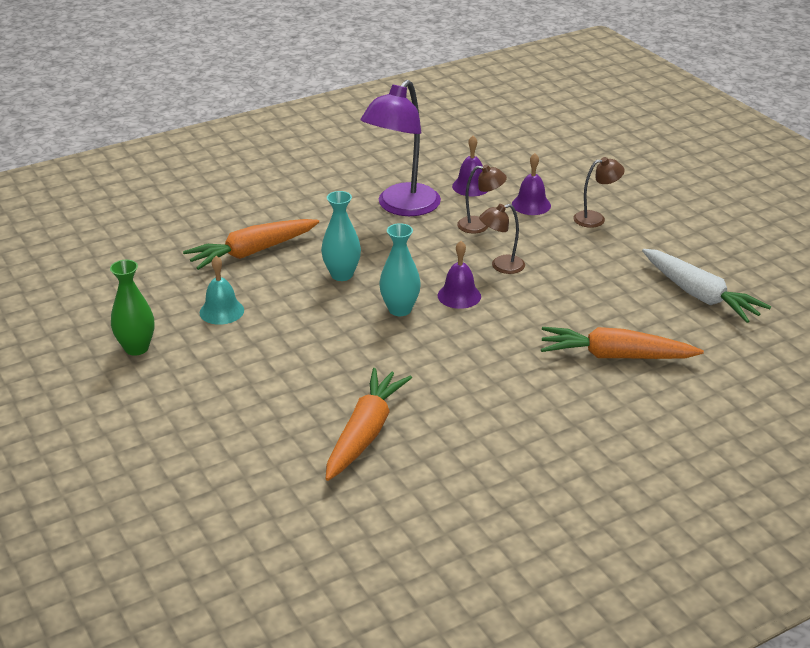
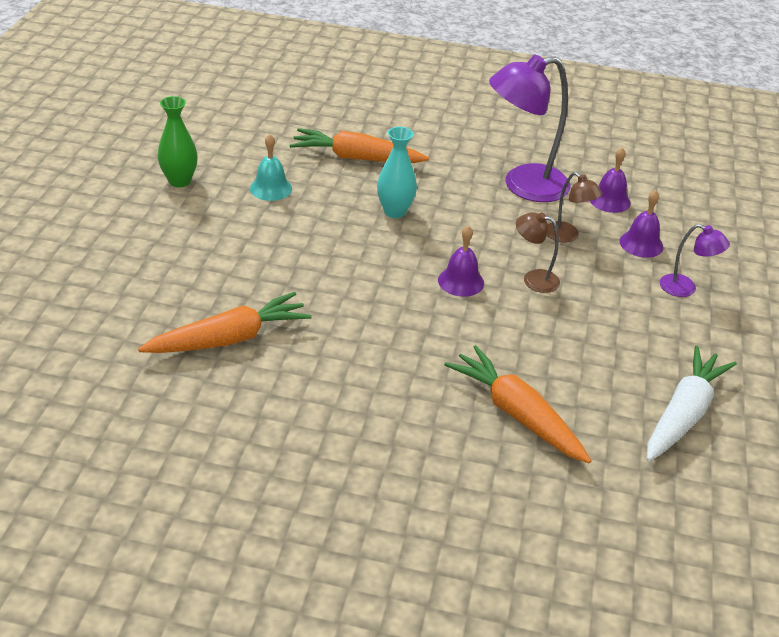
camera: 40 degrees right, 5 degrees up
turquoise vase [379,223,421,316] -> none
brown lamp [573,157,625,228] -> purple lamp [660,224,730,297]
white carrot [642,249,771,323] -> white carrot turned 150 degrees counterclockwise [647,345,737,461]

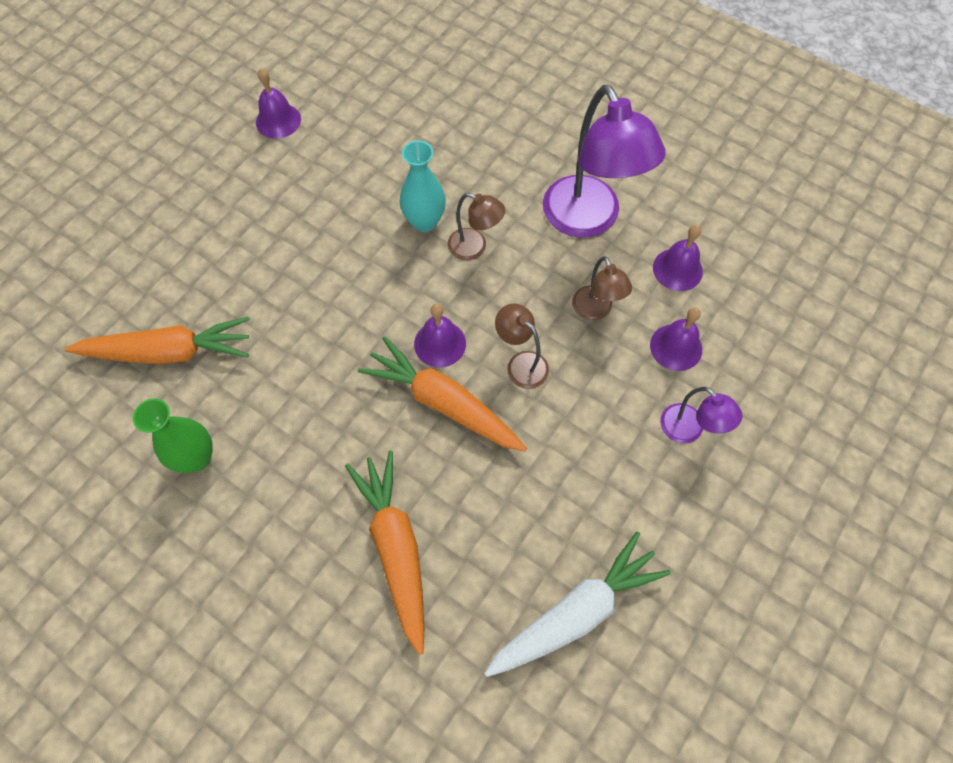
camera: 25 degrees right, 25 degrees up
green vase [157,96,198,187] -> green vase moved to [133,398,213,473]
turquoise bell [250,134,292,201] -> none
orange carrot [290,128,429,163] -> orange carrot moved to [358,336,527,452]
purple lamp [489,54,571,202] -> purple lamp turned 120 degrees counterclockwise [543,85,665,238]
none -> purple bell [256,68,301,139]
none -> brown lamp [448,193,505,260]

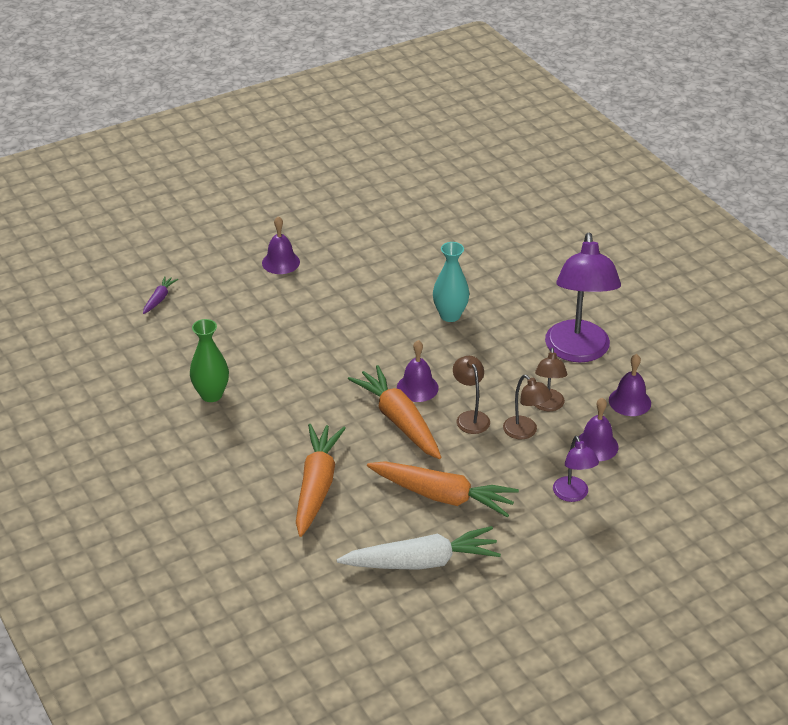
camera: 25 degrees right, 25 degrees down
orange carrot [65,317,250,364] -> orange carrot moved to [367,461,519,517]
purple bell [256,68,301,139] -> purple bell moved to [262,216,300,274]
brown lamp [448,193,505,260] -> brown lamp moved to [503,375,552,439]
none -> purple carrot [143,276,178,314]

